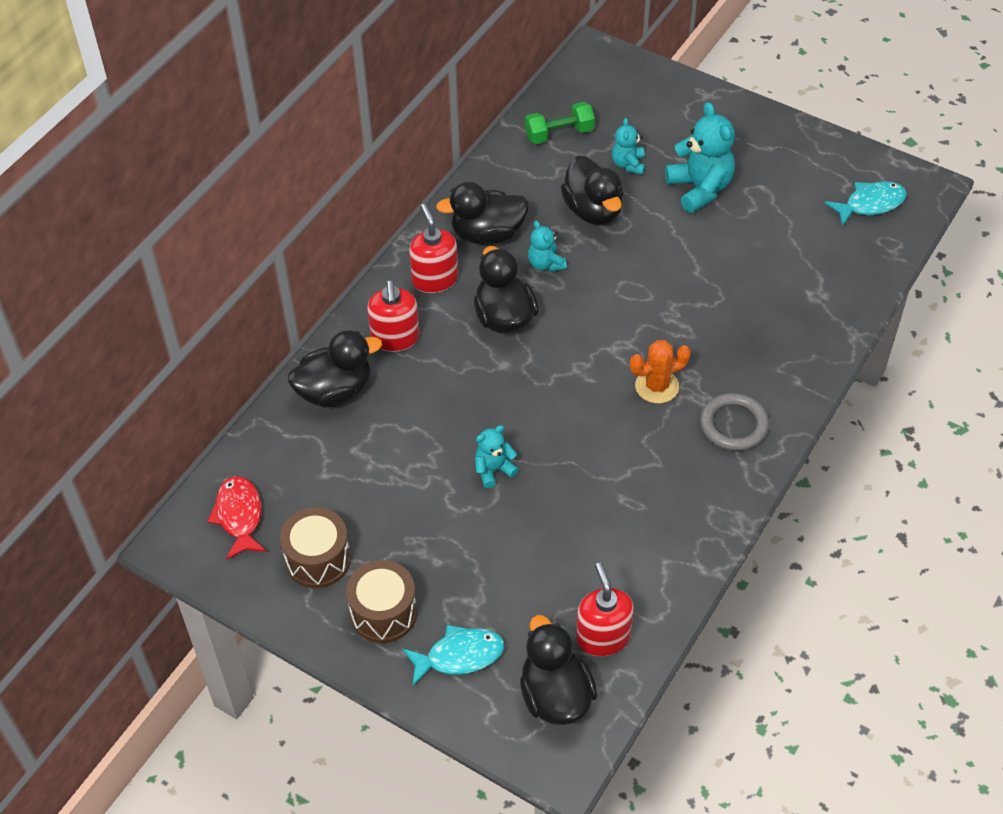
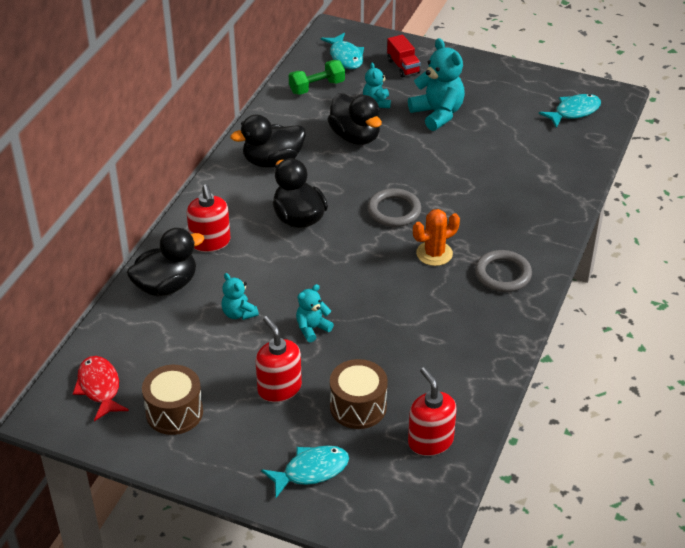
camera: 10 degrees left, 10 degrees down
brown drum [346,560,417,643] -> brown drum moved to [330,359,388,429]
red soap dispenser [409,204,458,293] -> red soap dispenser moved to [255,316,302,402]
black duck [520,615,597,725] -> none
turquoise teddy bear [528,221,567,272] -> turquoise teddy bear moved to [221,273,259,320]
none -> turquoise fish [321,33,364,69]
none -> grey ring [367,188,421,227]
none -> red truck [387,34,421,77]

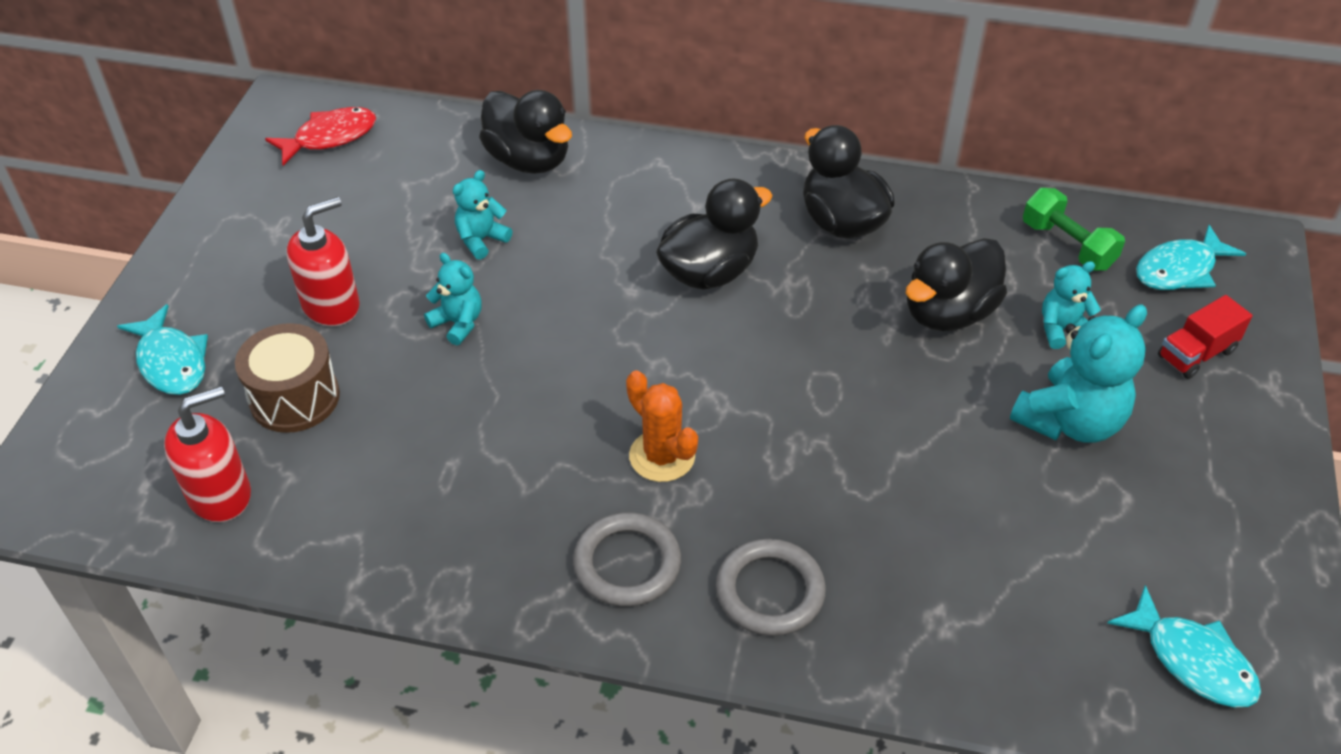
camera: 80 degrees right, 5 degrees up
brown drum [142,365,203,435] -> none
red soap dispenser [187,185,231,252] -> none
grey ring [367,188,421,227] -> grey ring moved to [716,539,826,636]

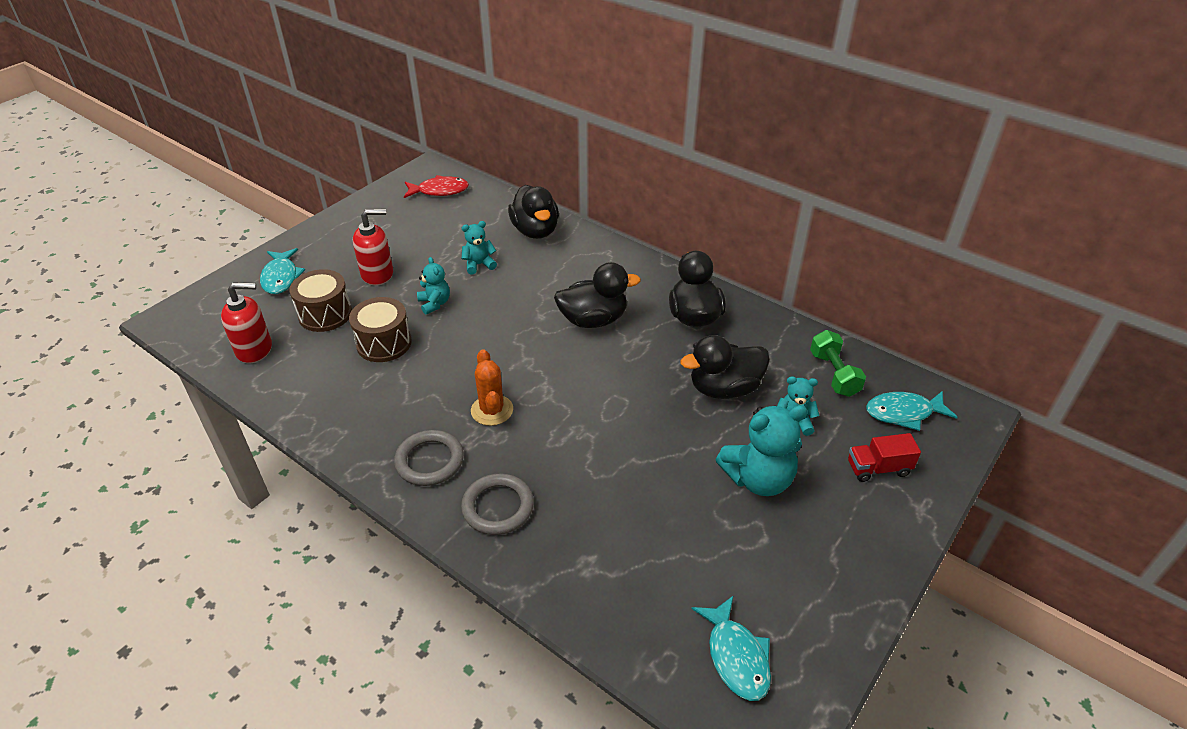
camera: 25 degrees right, 5 degrees down
none -> brown drum [349,297,412,362]

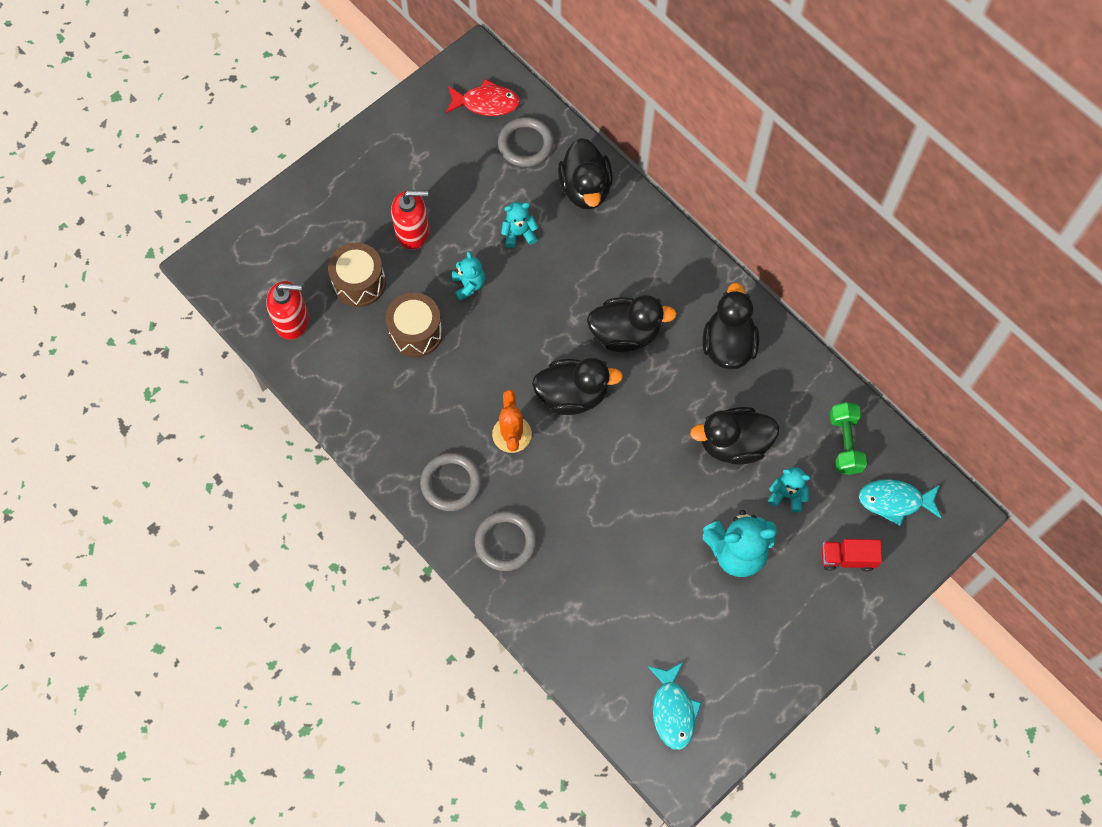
camera: 10 degrees right, 25 degrees up
turquoise fish [260,248,305,294] -> none
none -> grey ring [498,117,554,167]
none -> black duck [532,358,623,415]

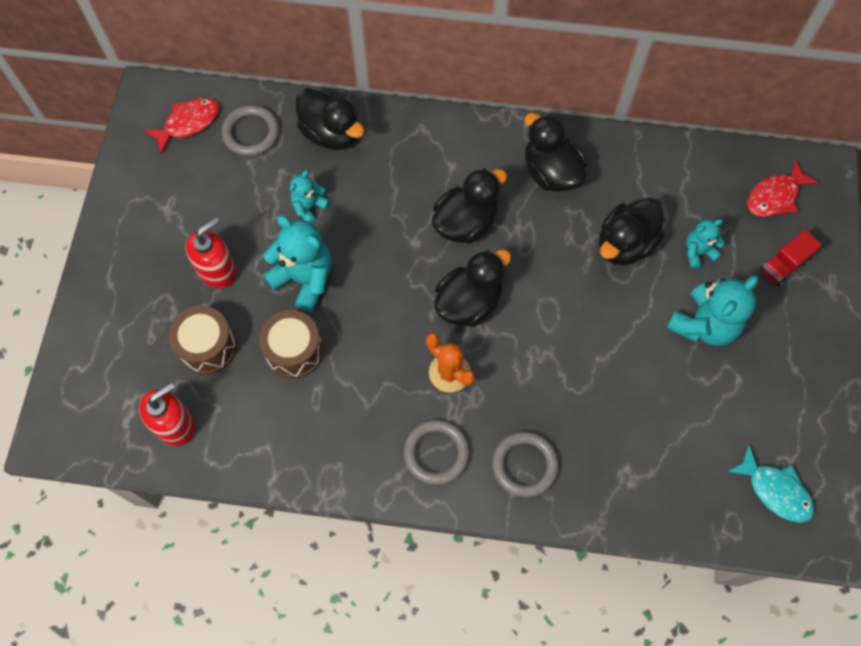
camera: 40 degrees left, 0 degrees up
turquoise teddy bear [452,251,485,301] -> turquoise teddy bear [263,215,332,312], size x1.80
green dumbbell [830,402,867,475] -> none
turquoise fish [859,479,941,526] -> red fish [747,159,819,217]

